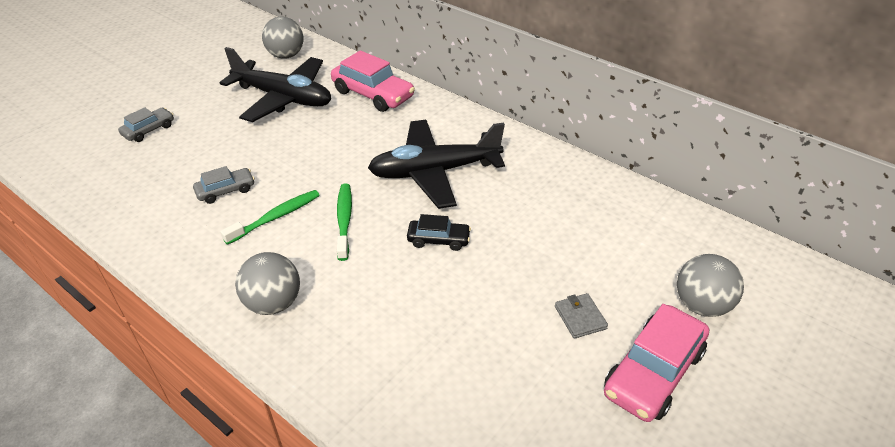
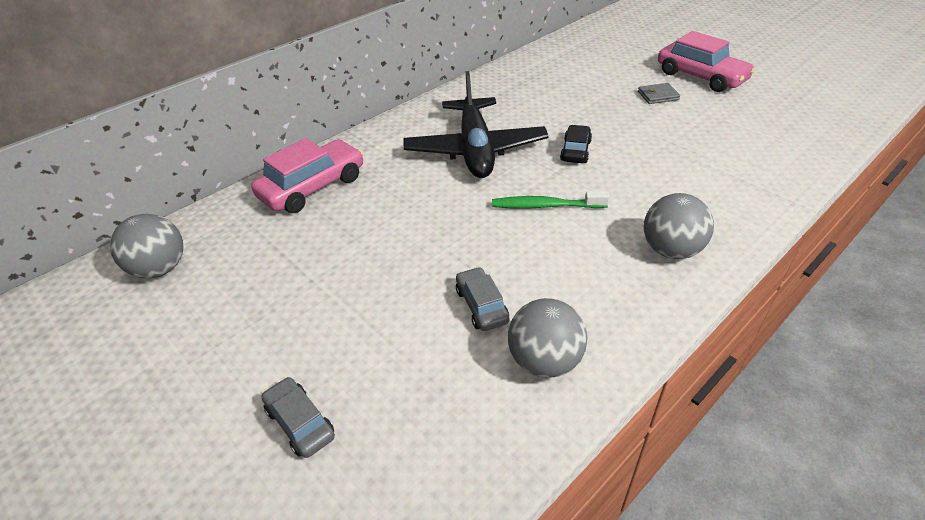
camera: 80 degrees left, 0 degrees up
black plane [220,47,331,122] -> none
green toothbrush [220,190,320,245] -> none
grey ball [677,254,744,317] -> grey ball moved to [508,298,587,378]

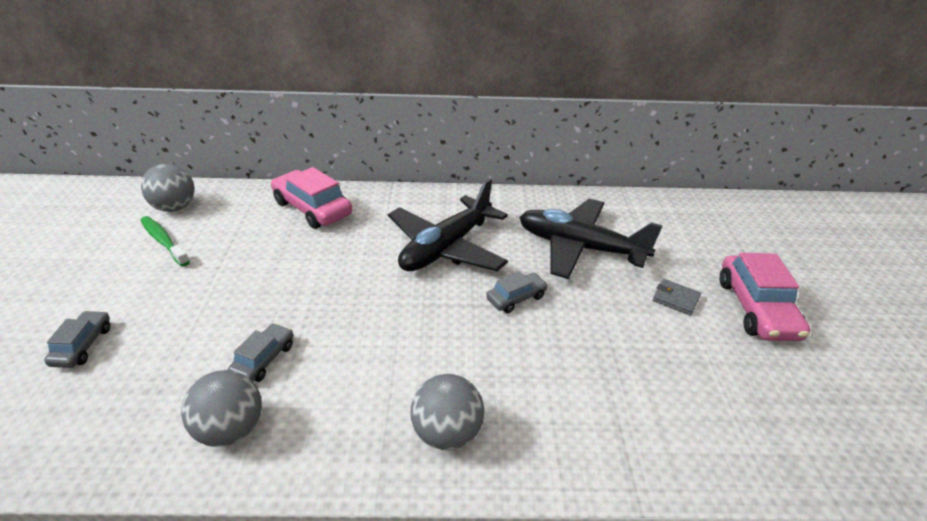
camera: 40 degrees right, 5 degrees down
pink car [251,138,363,213] -> pink car turned 135 degrees counterclockwise [271,167,352,229]
green toothbrush [492,191,610,209] -> green toothbrush moved to [140,216,190,267]
black car [560,125,592,163] -> grey car [486,271,548,313]
none -> black plane [519,199,663,279]

